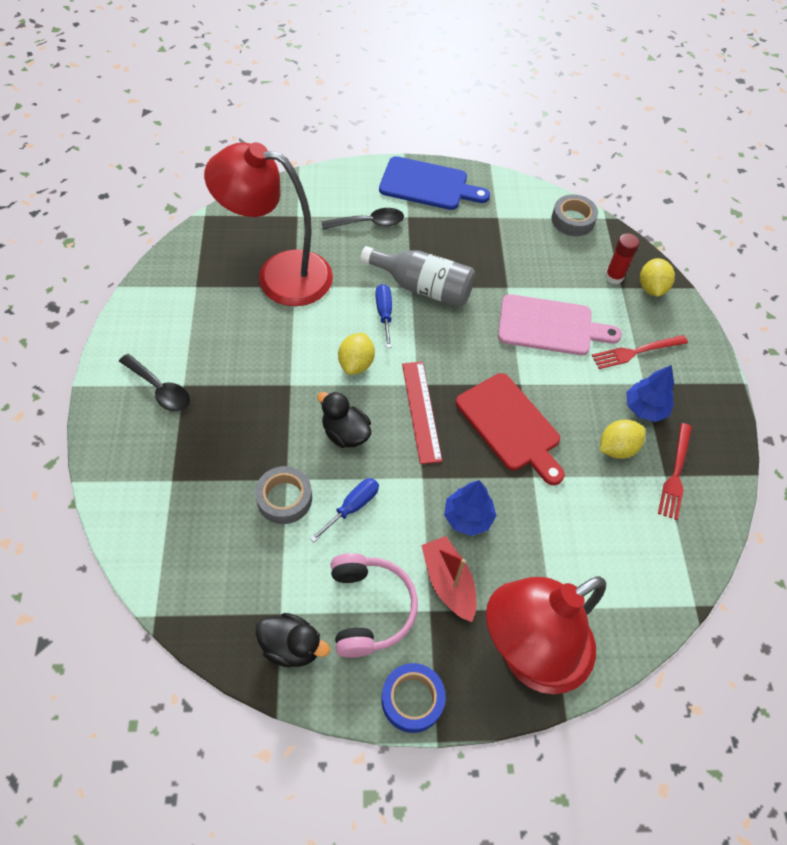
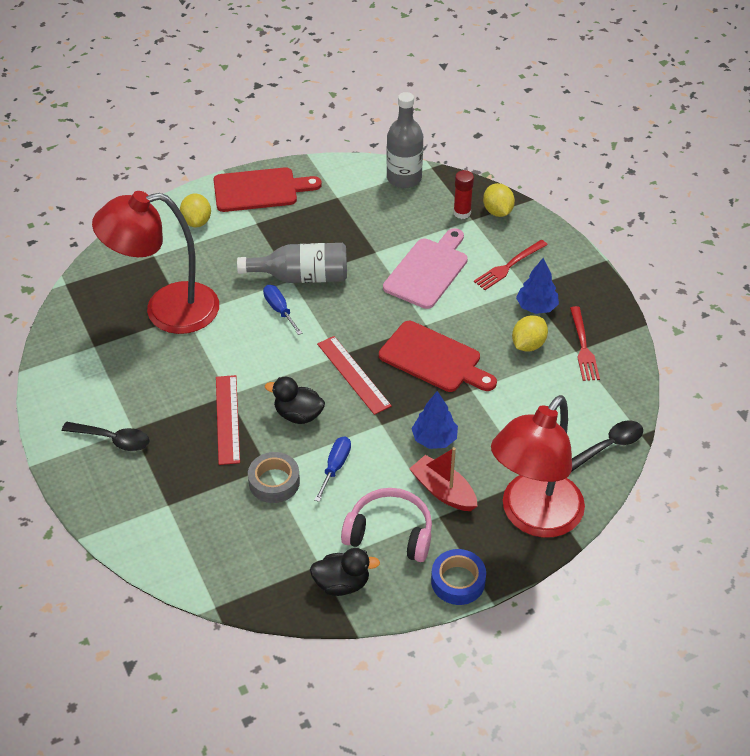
camera: 20 degrees left, 10 degrees down
black spoon [321,208,404,229] -> black spoon moved to [571,420,643,472]
pink headphones [331,553,418,658] -> pink headphones turned 45 degrees counterclockwise [341,488,432,562]
yellow lemon [338,333,375,375] -> yellow lemon moved to [180,194,211,227]
blue cutting board [379,156,490,210] -> red cutting board [213,167,322,212]
pink cutting board [498,294,622,355] -> pink cutting board turned 45 degrees counterclockwise [383,228,468,309]
grey tape [551,194,598,236] -> grey bottle [386,92,423,188]
none -> red ruler [216,375,240,465]

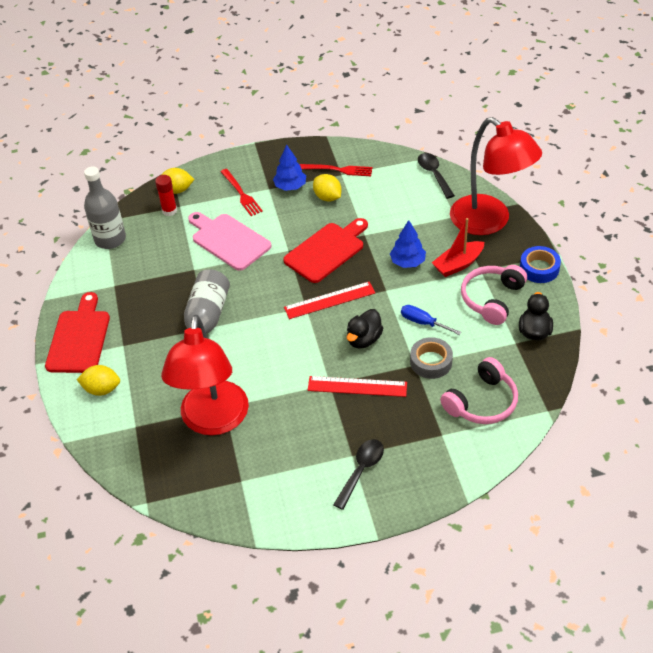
camera: 75 degrees left, 0 degrees up
blue screwdriver [263,285,302,335] -> none
none -> pink headphones [440,357,518,424]

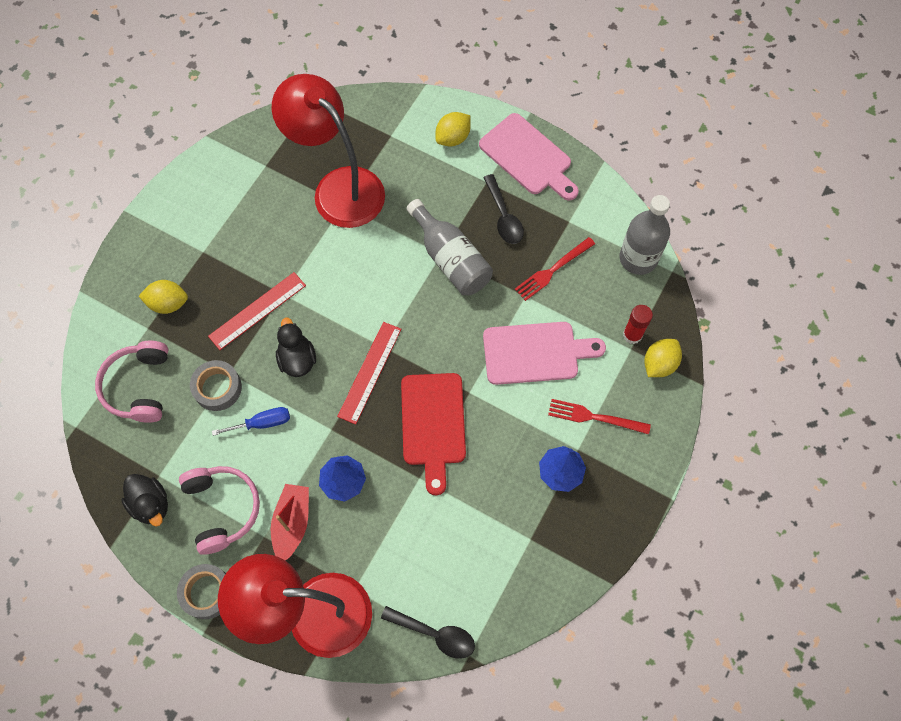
camera: 130 degrees right, 20 degrees up
red cutting board [45,292,110,373] -> pink cutting board [479,113,579,201]
red fork [300,164,373,176] -> red fork moved to [515,237,595,301]
yellow lemon [313,174,342,202] -> yellow lemon moved to [139,280,188,314]
black spoon [333,439,384,510] -> black spoon moved to [483,174,524,244]
blue tape [520,246,561,283] -> grey tape [177,564,226,619]

